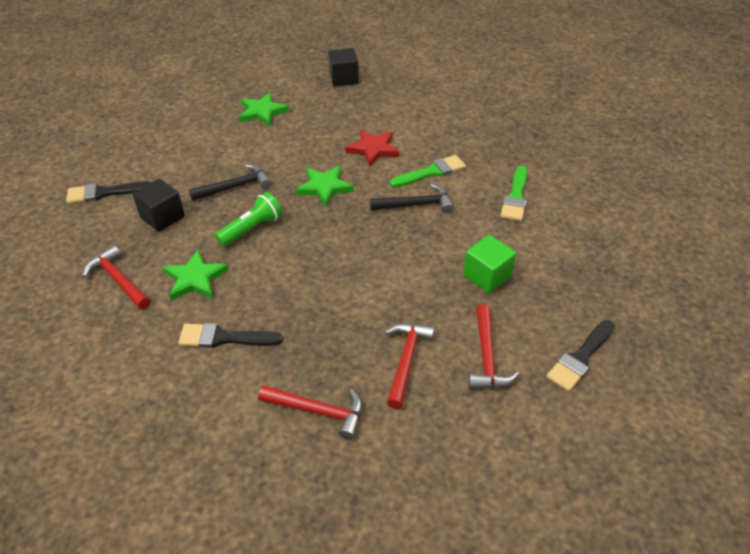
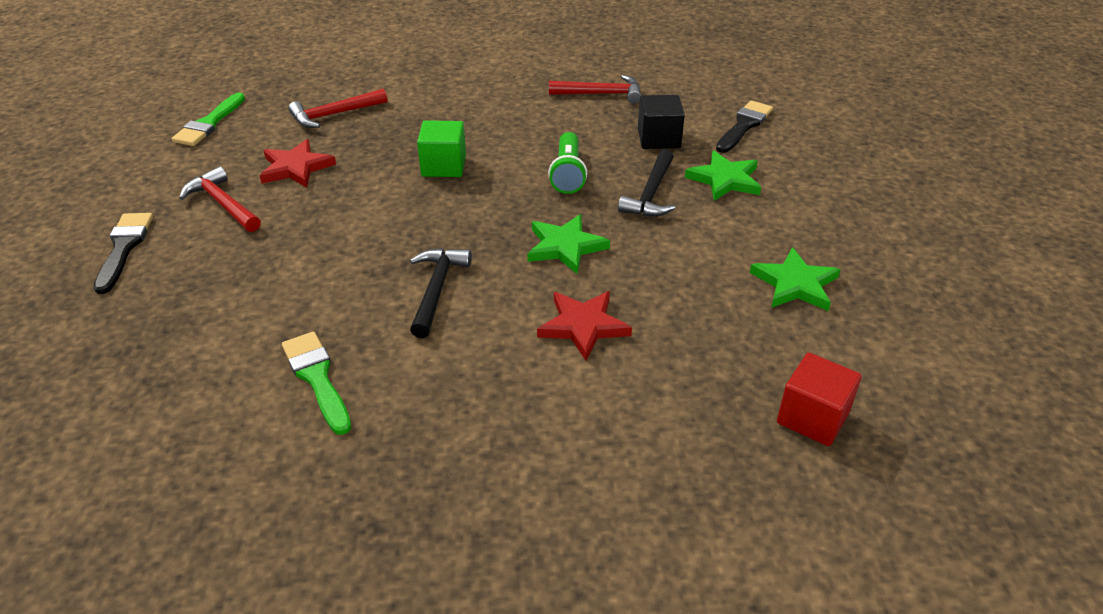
camera: 135 degrees right, 5 degrees down
green star [162,250,229,301] -> green star moved to [685,151,761,201]
black brush [178,323,283,348] -> none
black cube [328,48,359,87] -> red cube [777,353,861,446]
black hammer [370,184,453,214] -> black hammer turned 150 degrees clockwise [410,248,472,338]
red hammer [385,323,435,409] -> red star [259,139,336,188]
green brush [390,155,466,187] -> green brush moved to [171,92,245,146]
green cube [463,235,516,293] -> green cube moved to [417,120,466,177]

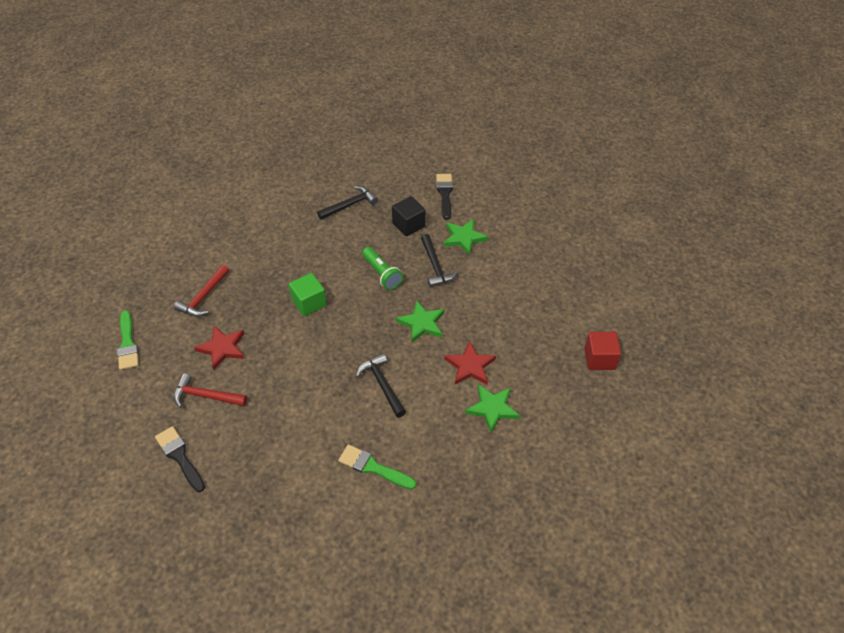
camera: 35 degrees left, 10 degrees up
red hammer [549,75,641,104] -> black hammer [317,186,378,220]
green star [750,247,841,311] -> green star moved to [465,385,520,433]

